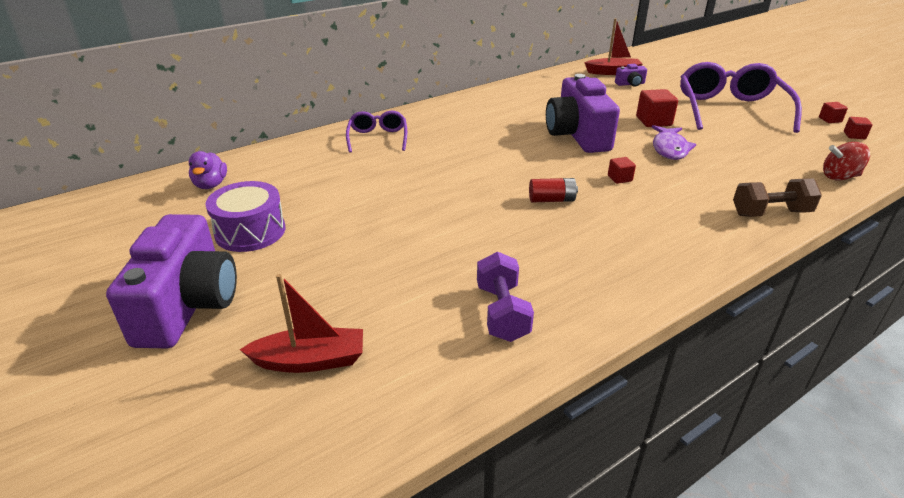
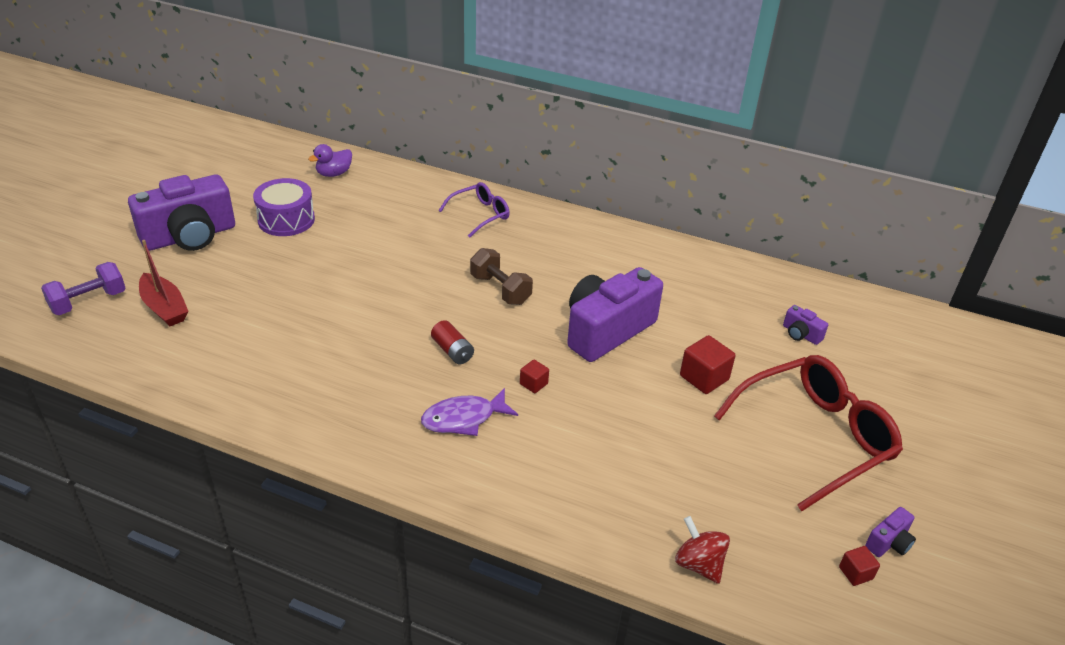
camera: 55 degrees right, 5 degrees up
purple dumbbell [477,251,534,342] -> purple dumbbell moved to [41,262,125,315]
red boat [584,18,642,75] -> none
purple fish [652,125,696,160] -> purple fish moved to [421,388,518,436]
purple glasses [680,62,802,133] -> red glasses [714,355,903,511]
brown dumbbell [733,178,822,217] -> brown dumbbell moved to [470,248,533,305]
red cube [819,102,848,123] -> purple camera [865,507,916,557]

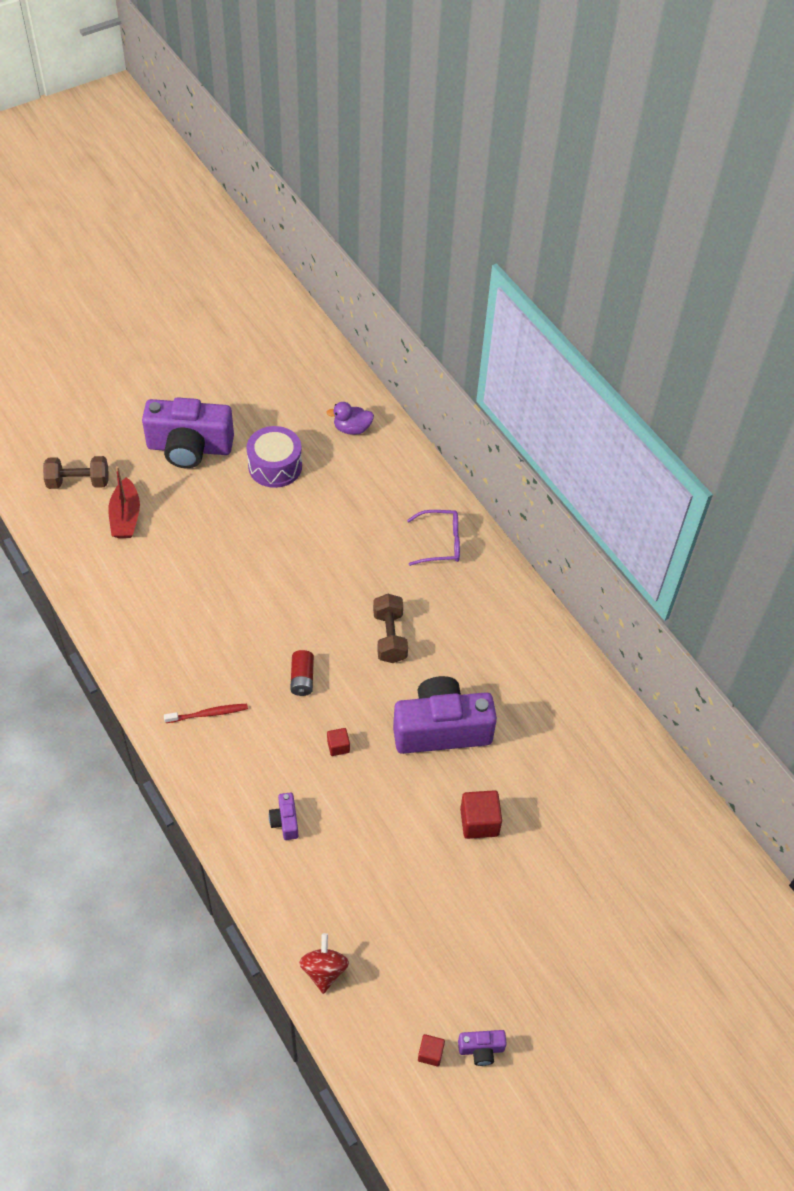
camera: 35 degrees right, 15 degrees up
purple dumbbell [41,262,125,315] -> brown dumbbell [43,456,109,489]
purple fish [421,388,518,436] -> none
red glasses [714,355,903,511] -> none
purple camera [783,305,828,345] -> purple camera moved to [269,792,299,840]
none -> red toothbrush [164,704,248,723]

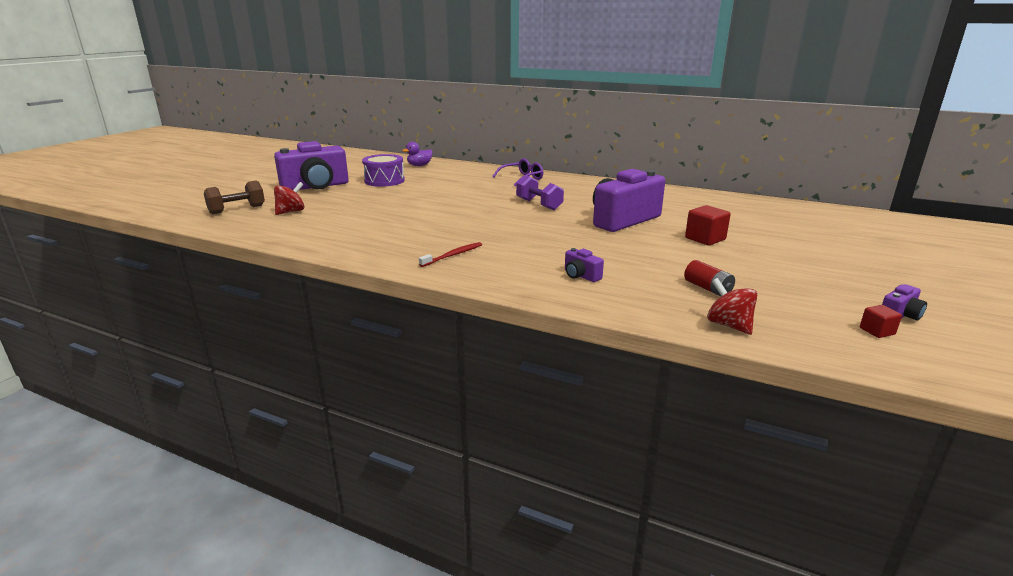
camera: 30 degrees left, 30 degrees down
red boat [108,466,140,538] -> red spinning top [274,182,304,215]
red battery [290,650,314,696] -> red battery moved to [684,260,735,296]
red cube [327,728,350,756] -> none
brown dumbbell [373,594,408,663] -> purple dumbbell [516,175,564,210]

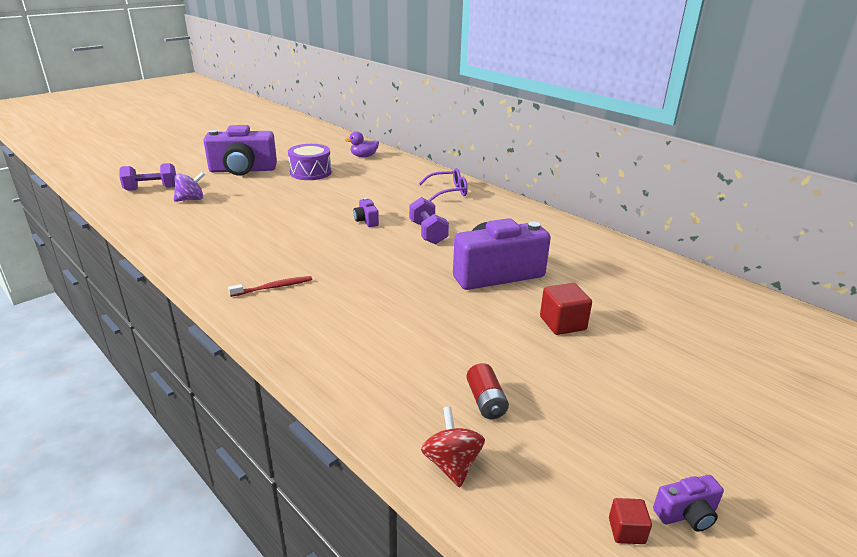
camera: 20 degrees right, 5 degrees up
brown dumbbell [204,181,265,214] -> purple dumbbell [120,163,176,191]
red spinning top [274,182,304,215] -> purple spinning top [174,172,205,202]
purple camera [565,248,604,282] -> purple camera moved to [353,198,379,227]

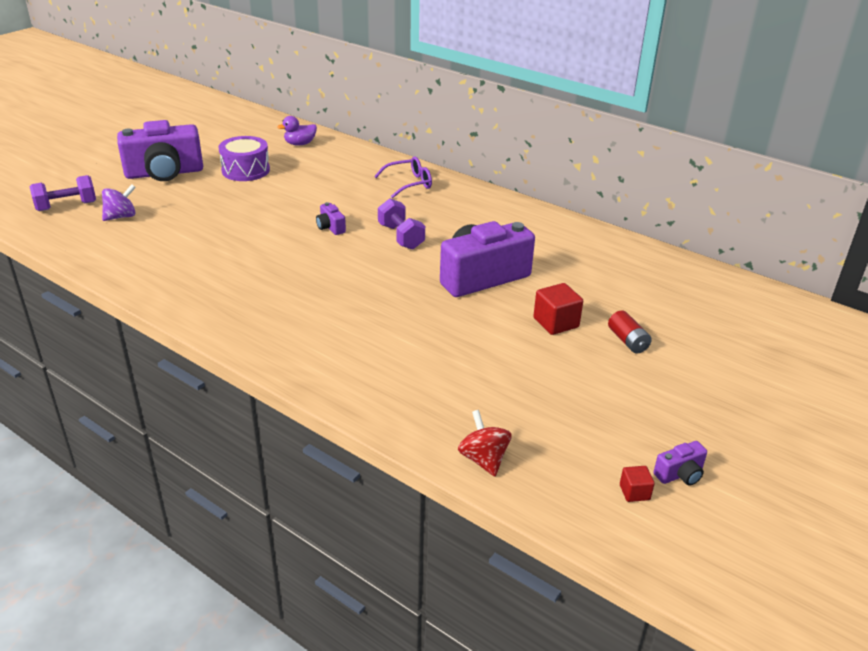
camera: 10 degrees left, 5 degrees up
red toothbrush [228,276,312,297] -> none
red battery [467,363,509,419] -> red battery moved to [608,311,652,353]

